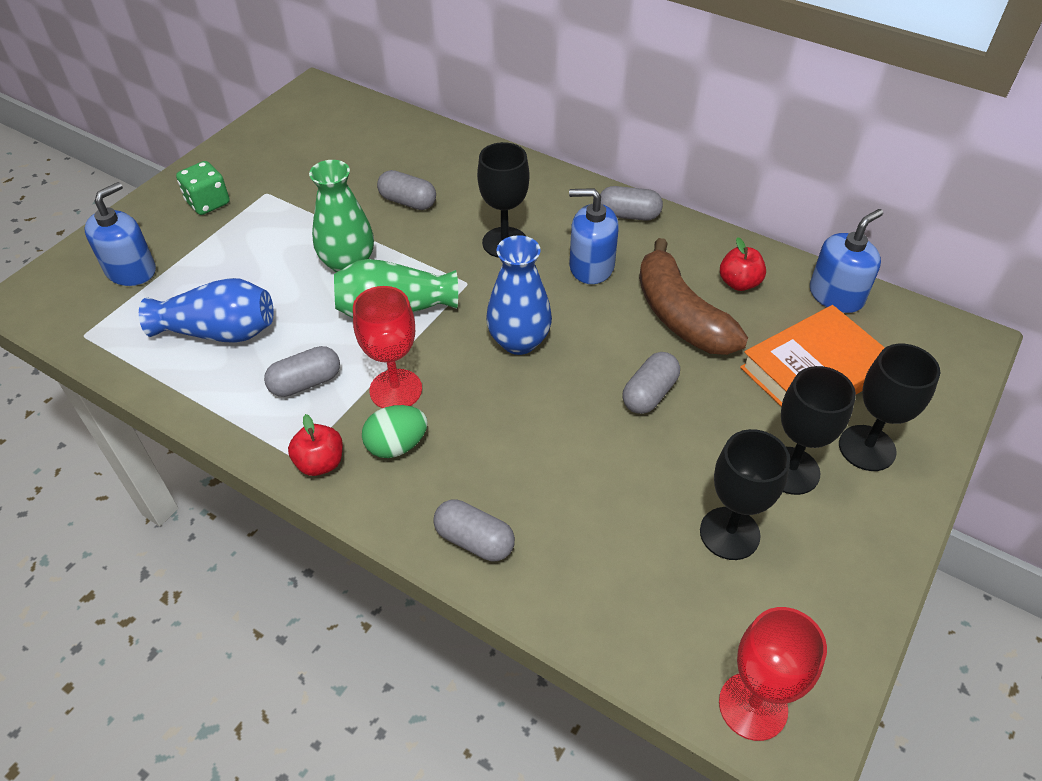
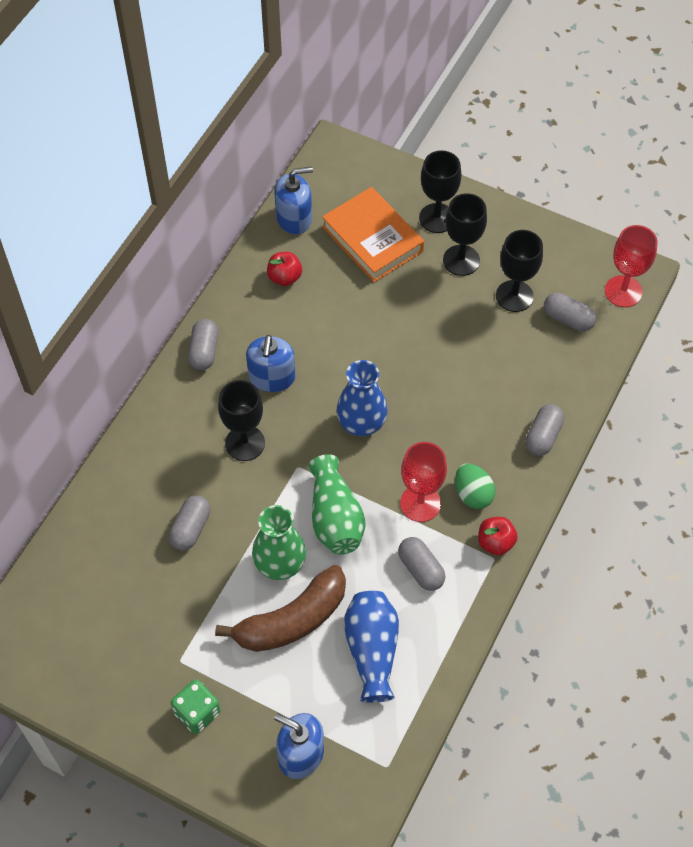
camera: 95 degrees left, 10 degrees up
grey capsule [622,352,680,414] -> grey capsule moved to [544,293,596,331]
brown banana [639,238,748,355] -> brown banana moved to [215,565,346,652]
blue soap dispenser [810,209,883,313] -> blue soap dispenser turned 120 degrees clockwise [275,167,313,234]

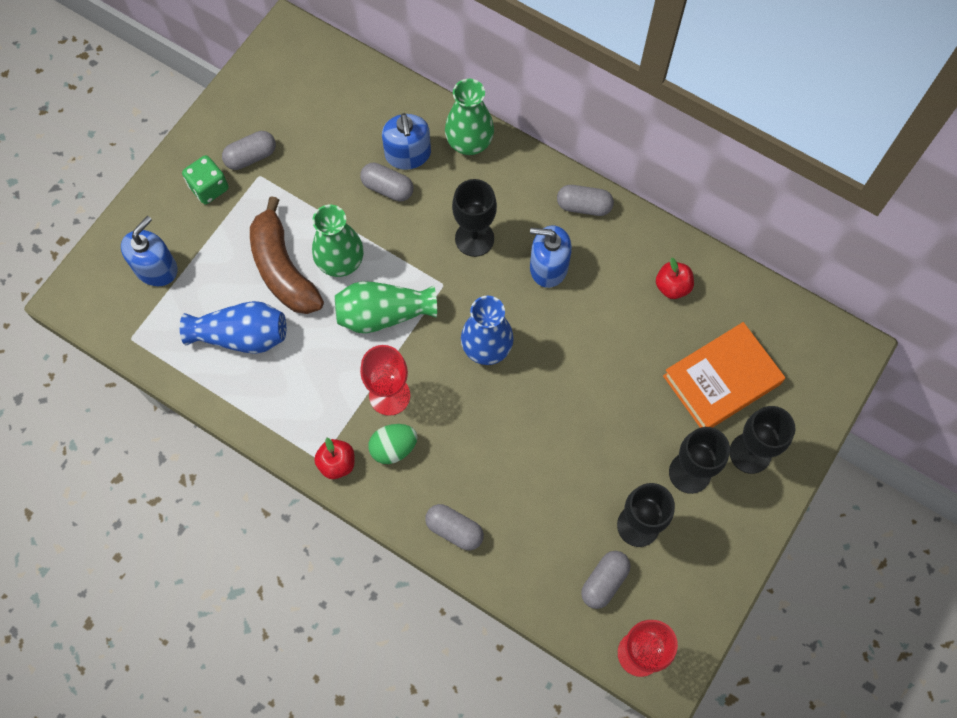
camera: 95 degrees right, 10 degrees up
blue soap dispenser [275,167,313,234] -> blue soap dispenser moved to [382,113,431,170]
grey capsule [398,537,445,591] -> grey capsule moved to [222,131,276,170]
none -> green vase [445,79,494,155]

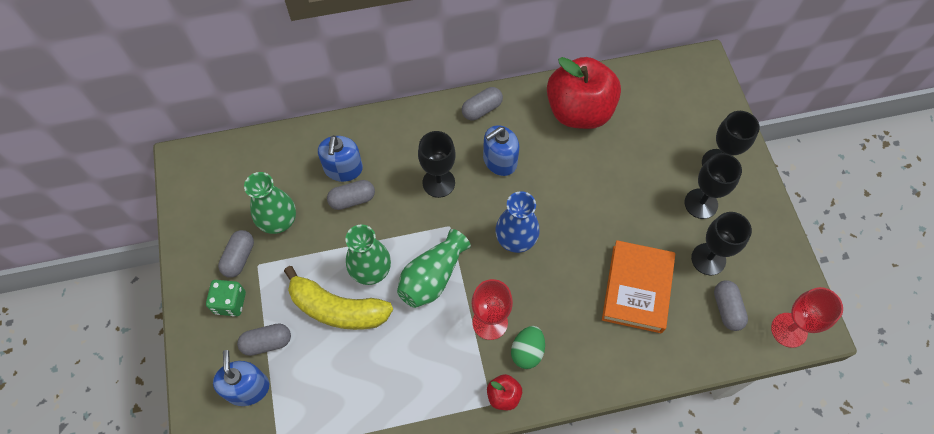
camera: 45 degrees left, 5 degrees down
blue vase [180,301,286,354] -> none
brown banana [250,196,324,314] -> yellow banana [284,266,393,330]
blue soap dispenser [382,113,431,170] -> blue soap dispenser turned 60 degrees clockwise [318,135,363,182]
grey capsule [425,504,484,551] -> grey capsule moved to [237,323,291,356]
green vase [445,79,494,155] -> green vase moved to [244,172,296,234]
red apple [656,258,694,299] -> red apple [547,57,621,129], size x2.40
orange book [663,322,786,428] -> orange book moved to [602,240,675,333]

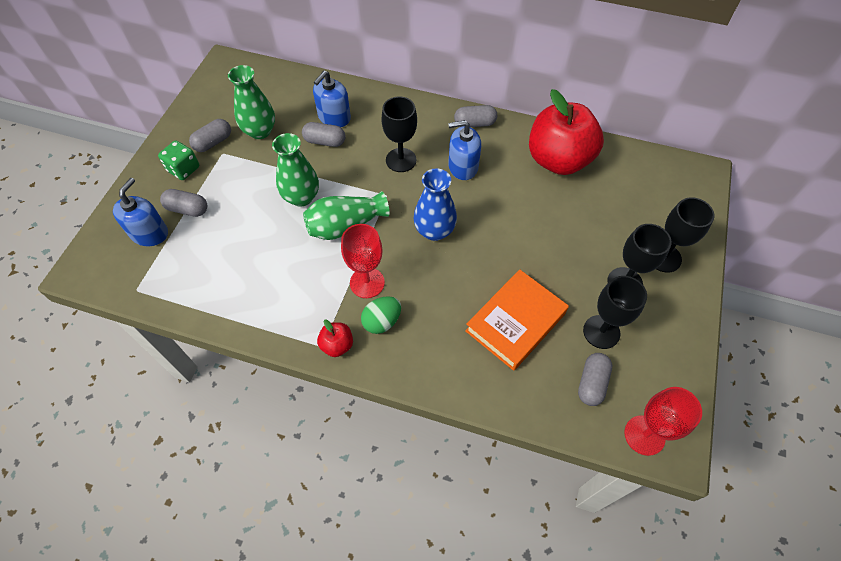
camera: 30 degrees right, 5 degrees down
yellow banana [284,266,393,330] -> none

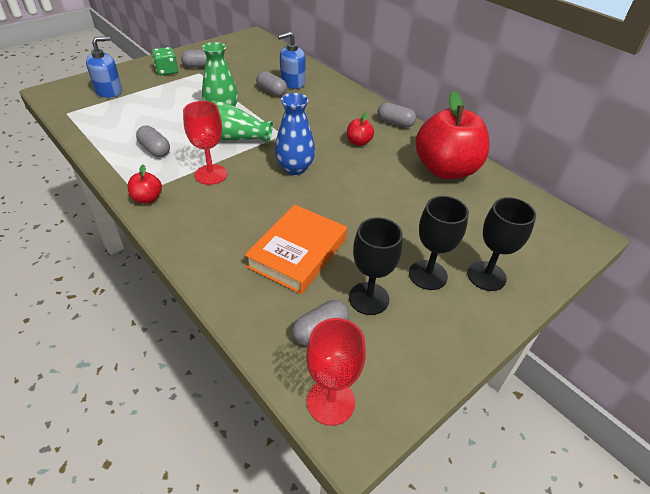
camera: 30 degrees right, 15 degrees down
grey capsule [160,189,207,217] -> grey capsule moved to [136,125,170,157]
green vase [228,65,275,139] -> none
green egg [361,296,401,334] -> none
black goblet [381,96,417,172] -> none
blue soap dispenser [448,120,481,180] -> red apple [347,113,374,146]
orange book [465,270,569,371] -> orange book turned 45 degrees counterclockwise [245,205,347,294]

